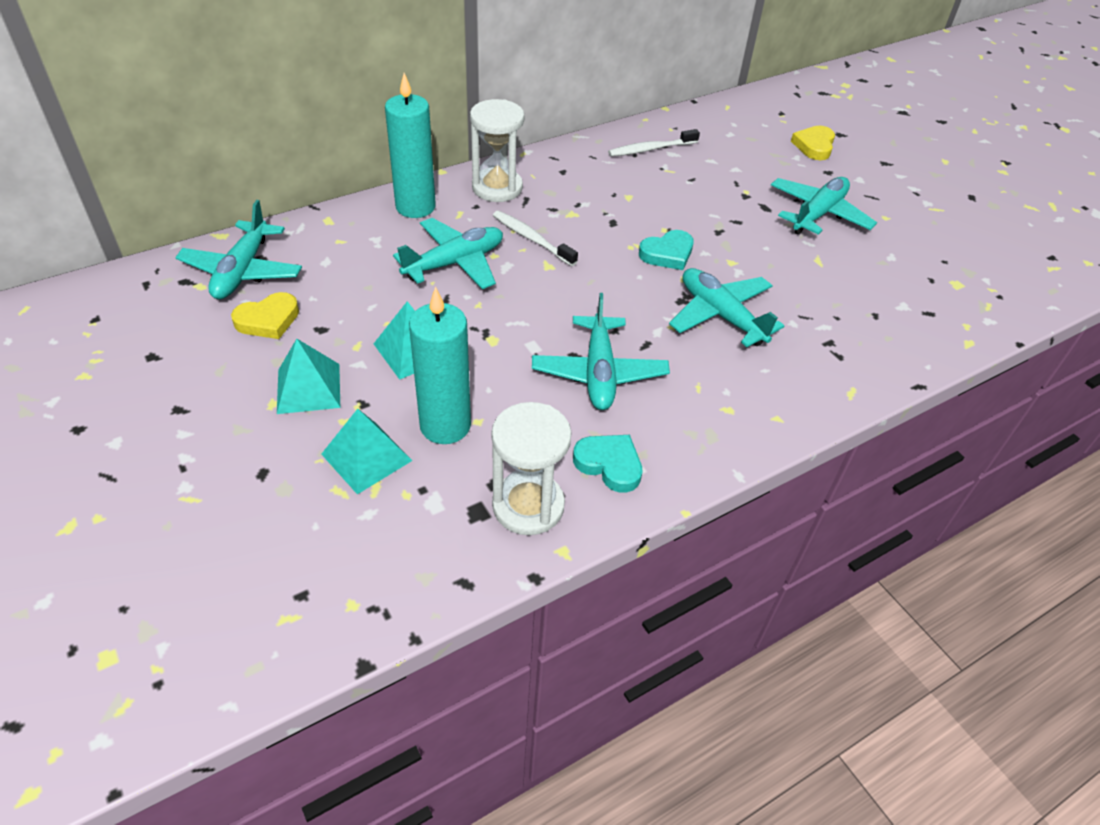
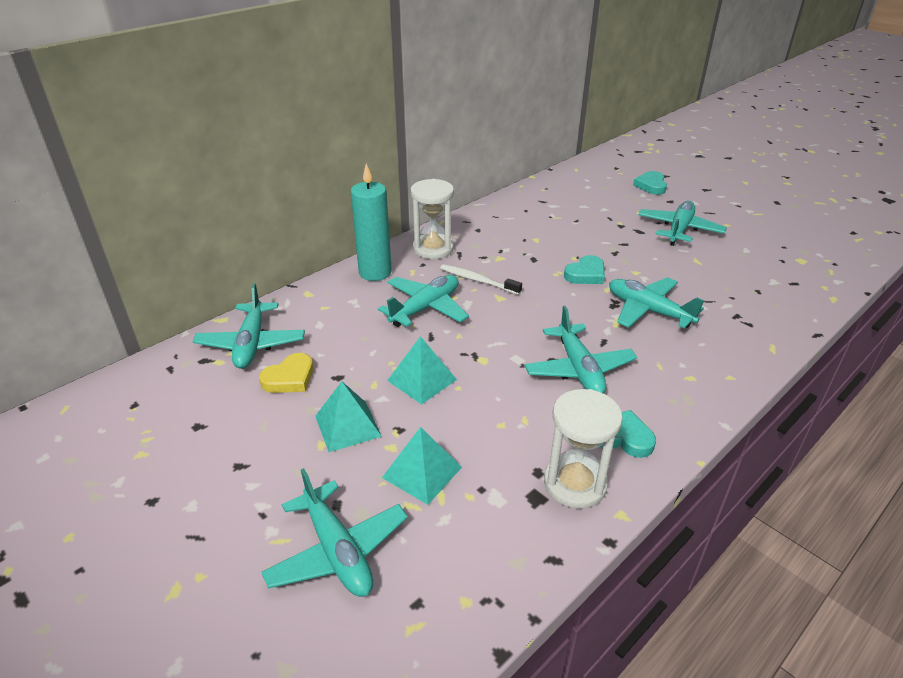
camera: 10 degrees left, 10 degrees down
turquoise candle [409,286,471,444] -> none
white toothbrush [608,129,700,157] -> none
yellow heart [791,126,835,160] -> turquoise heart [633,171,667,195]
none -> turquoise plane [261,468,408,597]

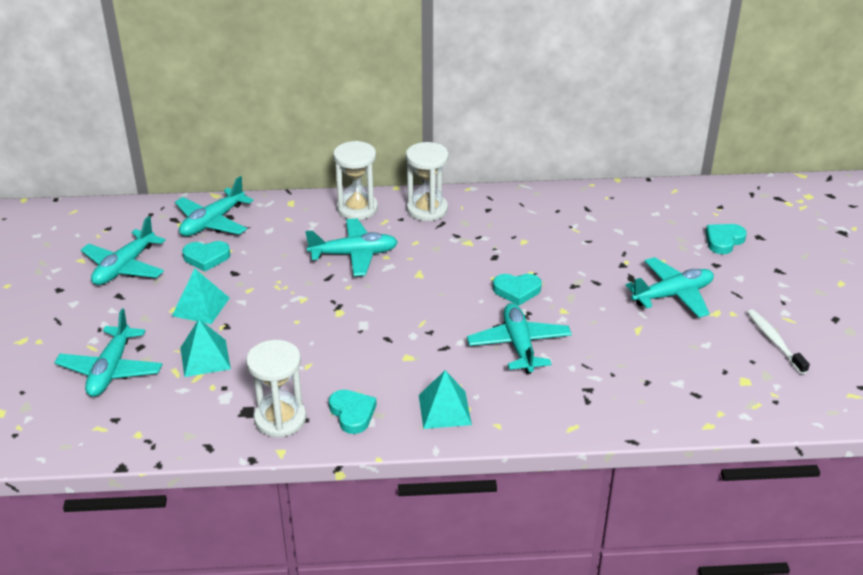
camera: 40 degrees right, 0 degrees up
yellow heart [259,353,313,393] -> turquoise heart [182,241,230,272]
turquoise candle [351,164,392,281] -> white hourglass [333,141,378,220]
turquoise pyramid [387,336,457,404] -> turquoise pyramid moved to [419,370,472,429]
white toothbrush [440,264,522,295] -> white toothbrush moved to [747,309,810,374]
turquoise plane [525,306,637,393] -> turquoise plane moved to [81,216,165,285]

